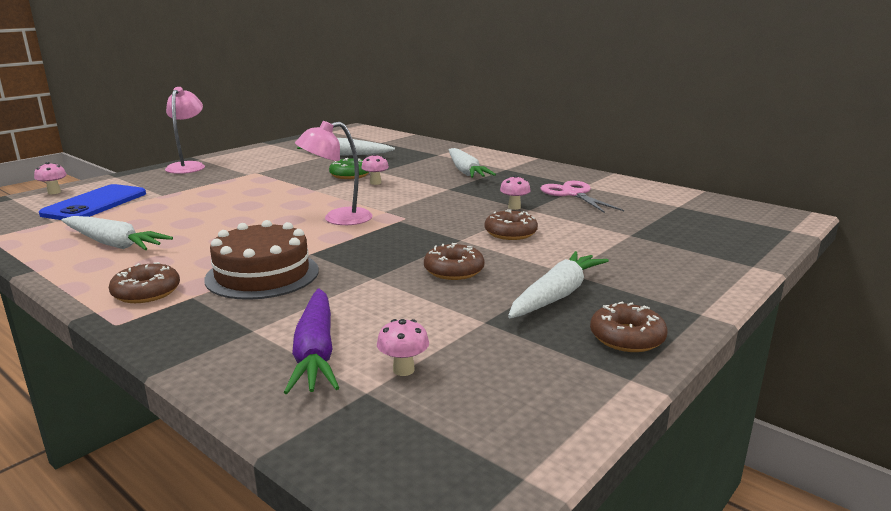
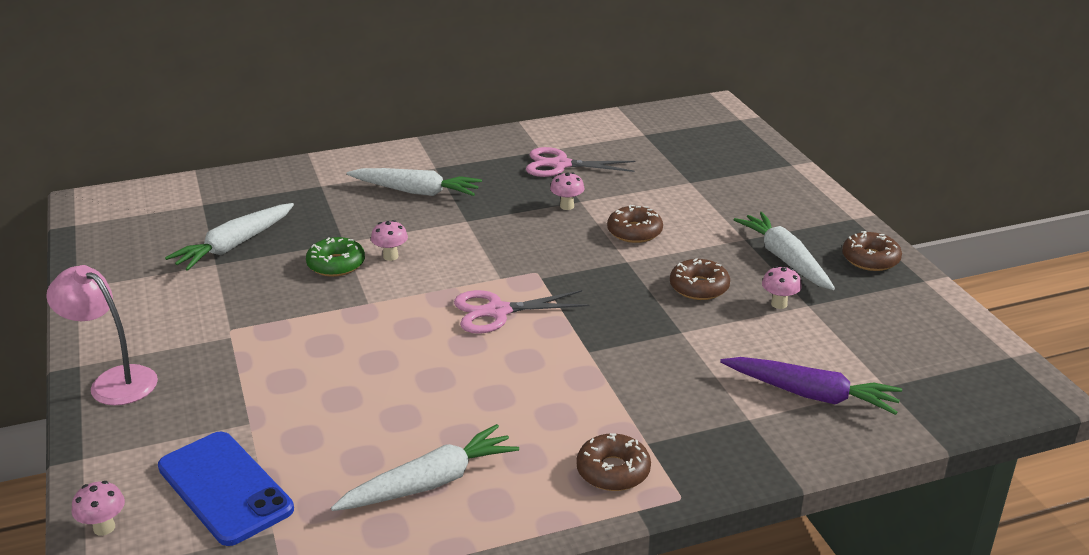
camera: 60 degrees left, 10 degrees up
brown cake [204,220,319,300] -> none
pink lamp [295,121,373,225] -> pink scissors [454,290,590,334]
pink mushroom [377,319,429,376] -> pink mushroom moved to [762,266,802,309]

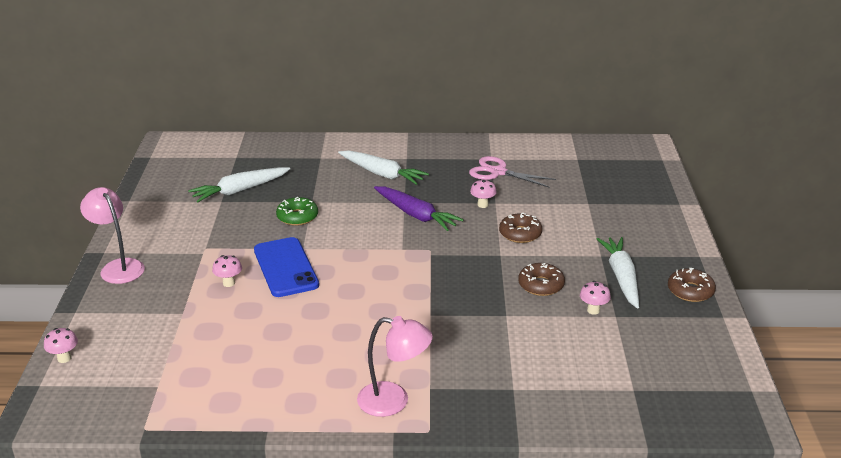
camera: 20 degrees right, 0 degrees up
blue phone [158,432,294,546] -> blue phone moved to [254,237,319,297]
white carrot [331,424,519,511] -> none
pink mushroom [371,220,408,261] -> pink mushroom moved to [212,255,242,287]
pink scissors [454,290,590,334] -> none
brown donut [576,433,651,491] -> pink lamp [357,316,433,417]
purple carrot [720,357,902,415] -> purple carrot moved to [374,186,464,231]

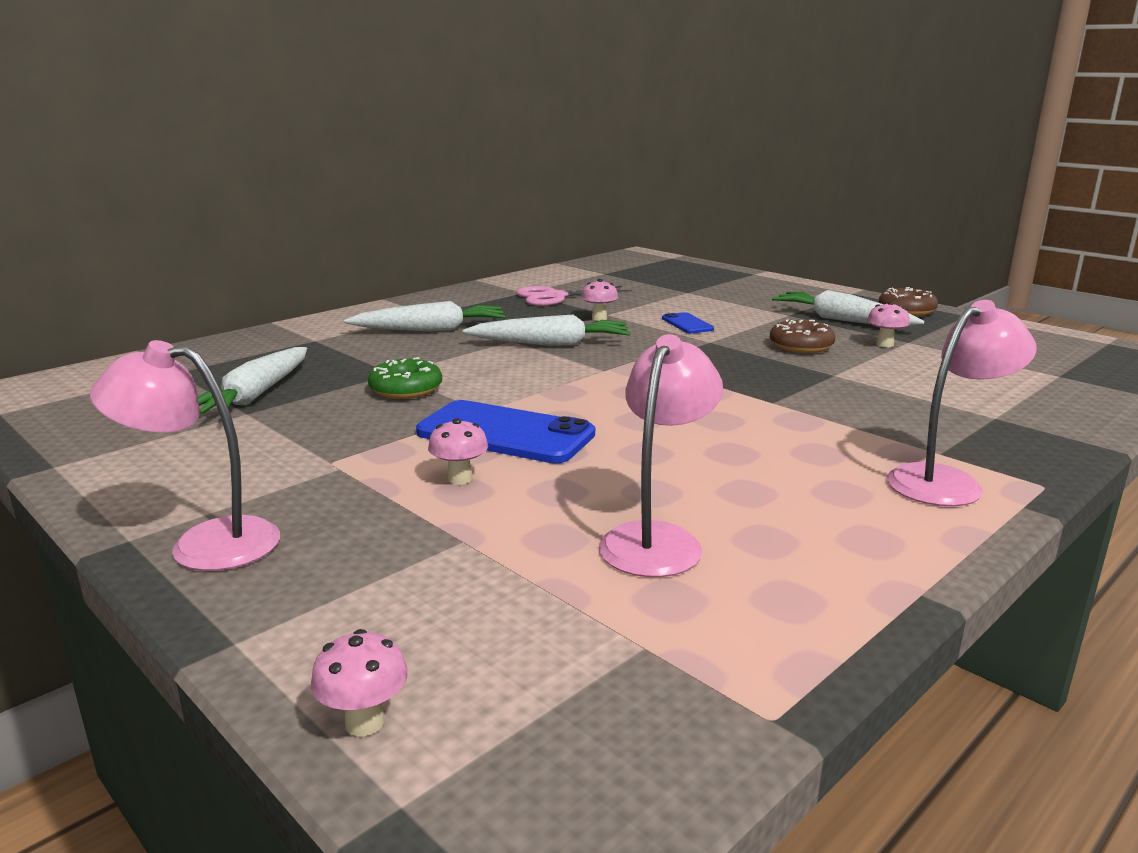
camera: 45 degrees left, 10 degrees down
purple carrot [374,186,464,231] -> white carrot [463,315,631,346]
brown donut [499,213,542,243] -> blue phone [662,312,714,333]
none -> pink lamp [599,334,723,577]

